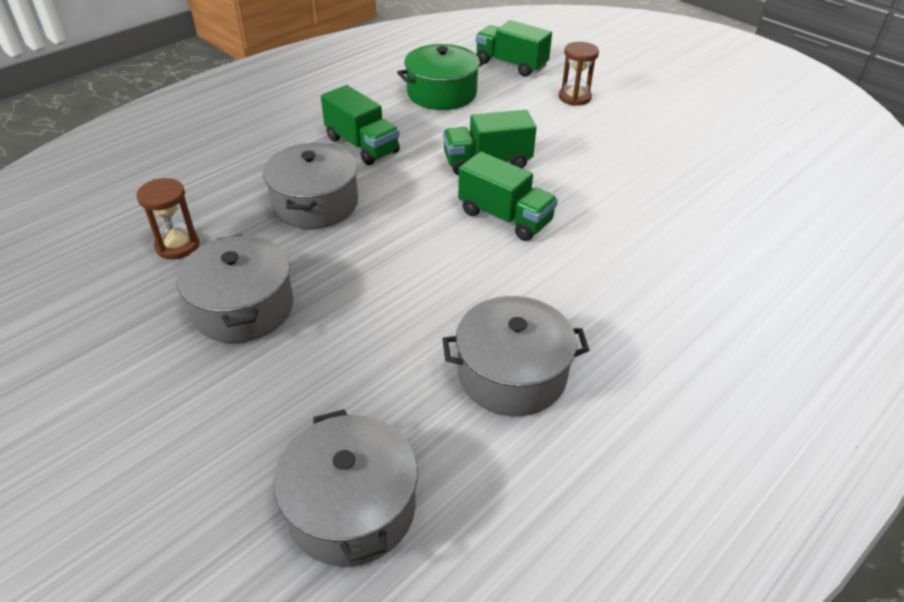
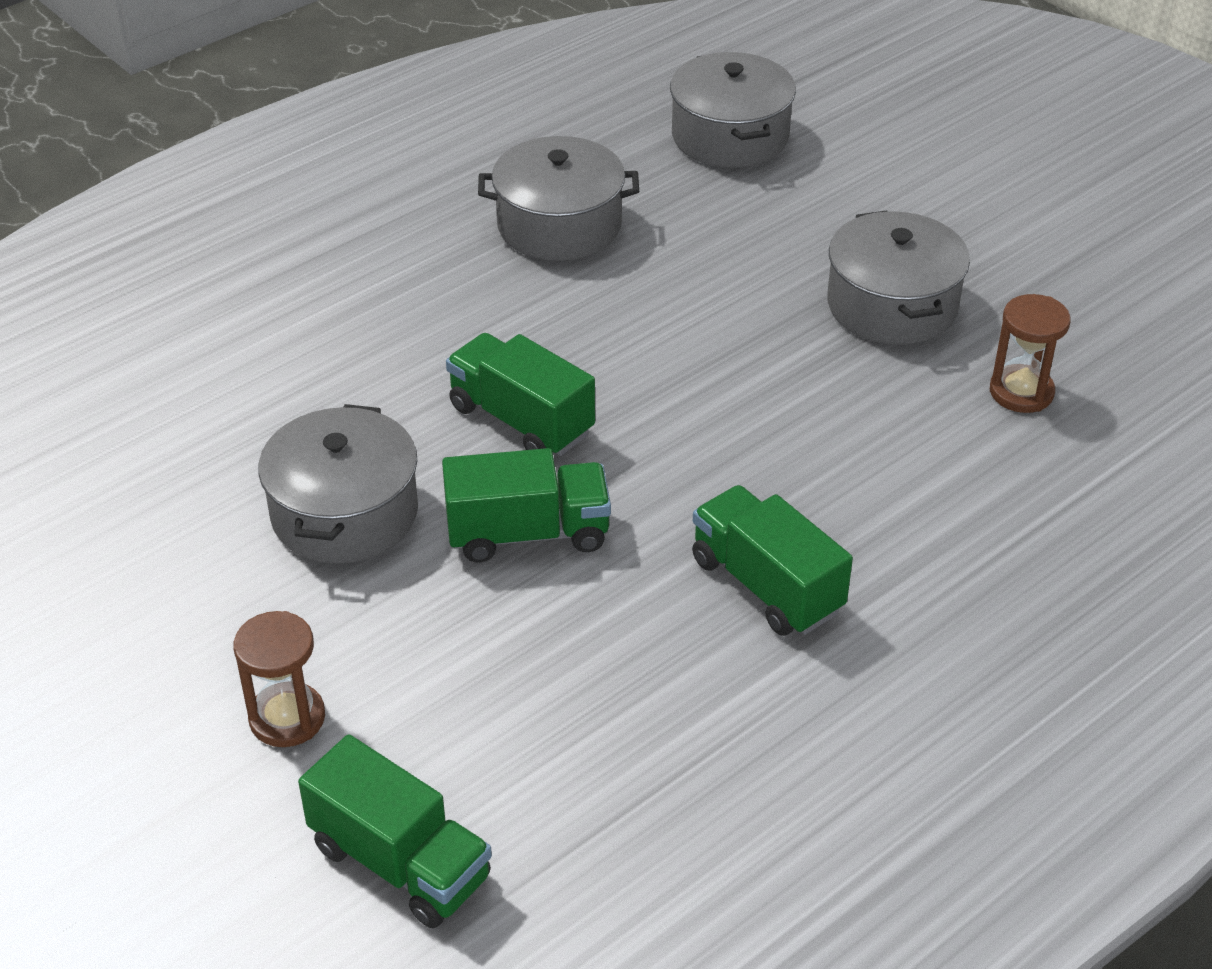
camera: 175 degrees left, 0 degrees up
grey pot [263,143,358,229] -> grey pot moved to [258,404,418,564]
green pot [397,44,486,110] -> none

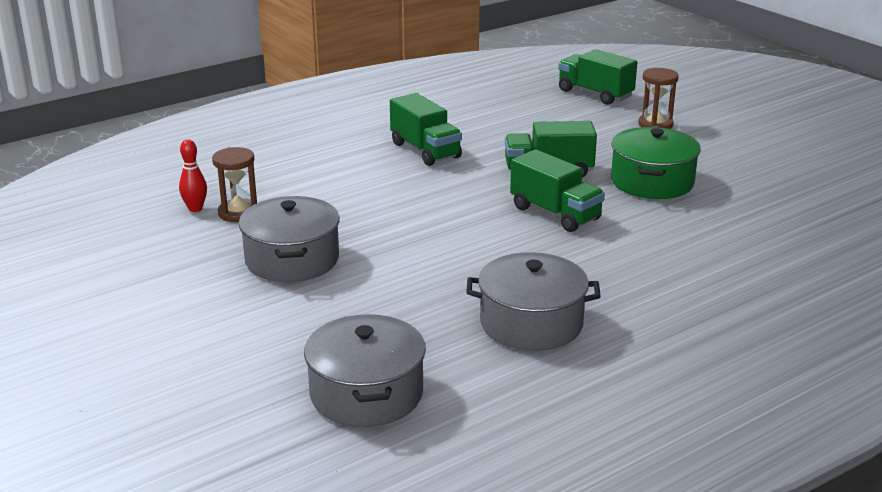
camera: 175 degrees left, 15 degrees down
grey pot [258,404,418,564] -> green pot [611,127,701,199]
none -> red bowling pin [179,139,207,212]

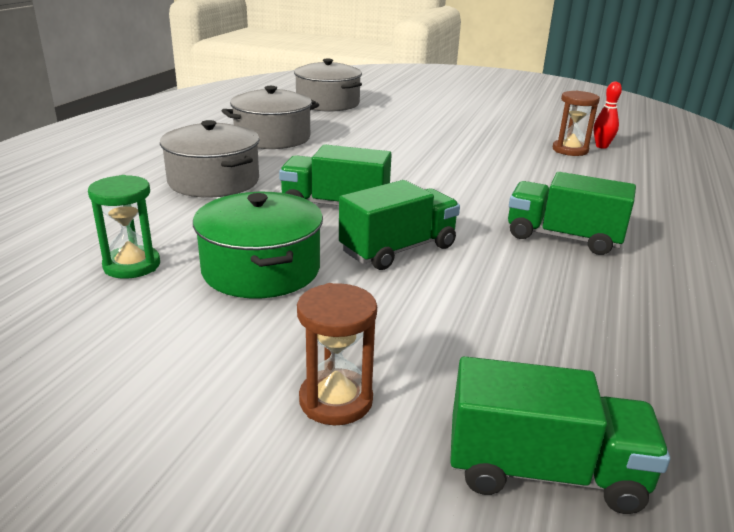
camera: 145 degrees right, 0 degrees up
grey pot [239,196,340,282] -> grey pot moved to [160,120,260,198]
none -> green hourglass [88,175,160,279]

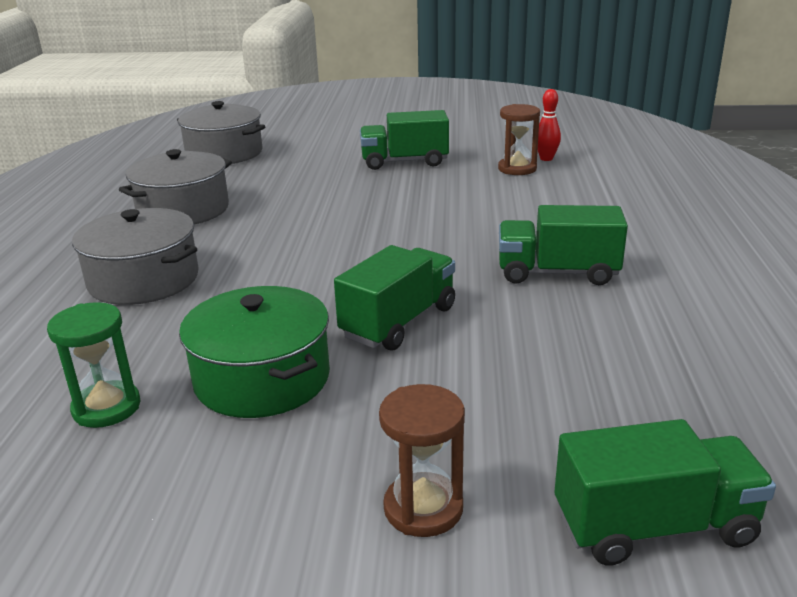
camera: 15 degrees left, 0 degrees up
green truck [279,145,392,206] -> green truck moved to [360,110,449,170]

